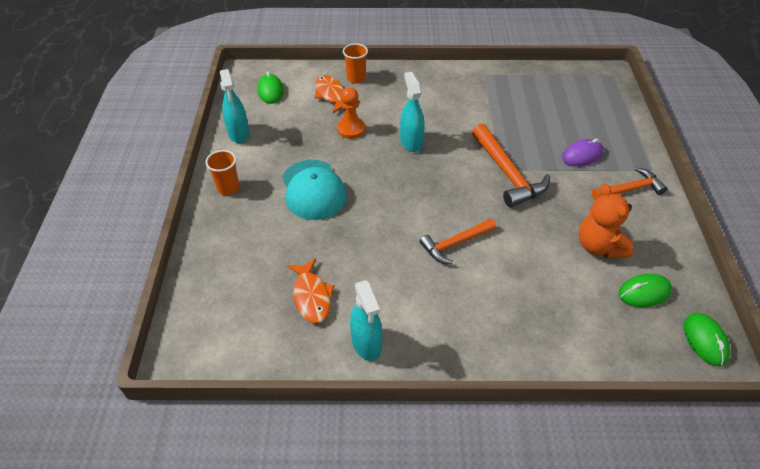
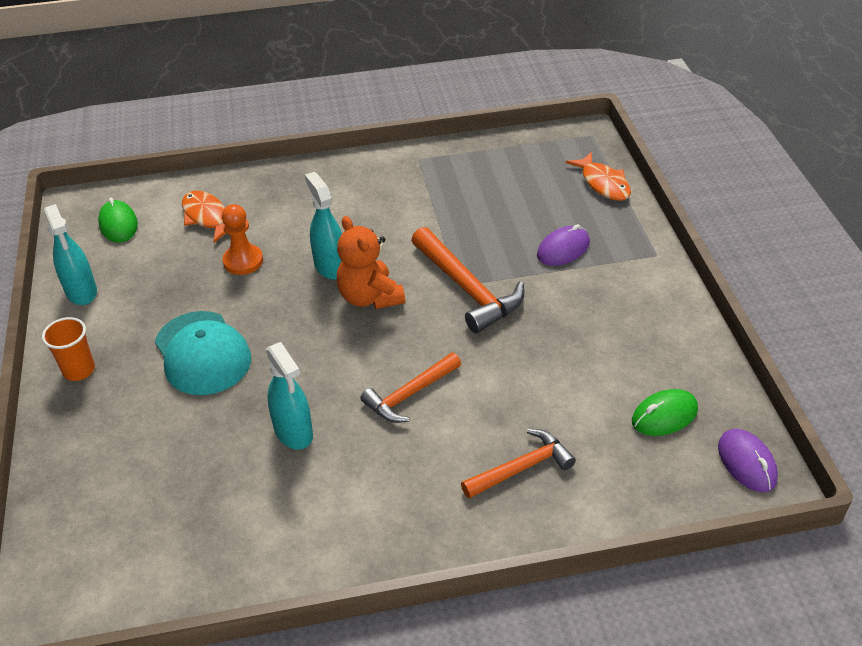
camera: 10 degrees left, 5 degrees down
orange fish [287,258,335,323] -> orange fish moved to [566,152,631,201]
orange cup [343,43,368,84] -> none
turquoise spray bottle [350,280,382,361] -> turquoise spray bottle moved to [266,342,313,450]
orange teddy bear [579,184,633,258] -> orange teddy bear moved to [337,216,405,309]
orange hammer [592,168,667,200] -> orange hammer moved to [461,429,576,499]
green mouse [684,313,730,366] -> purple mouse [718,429,778,492]

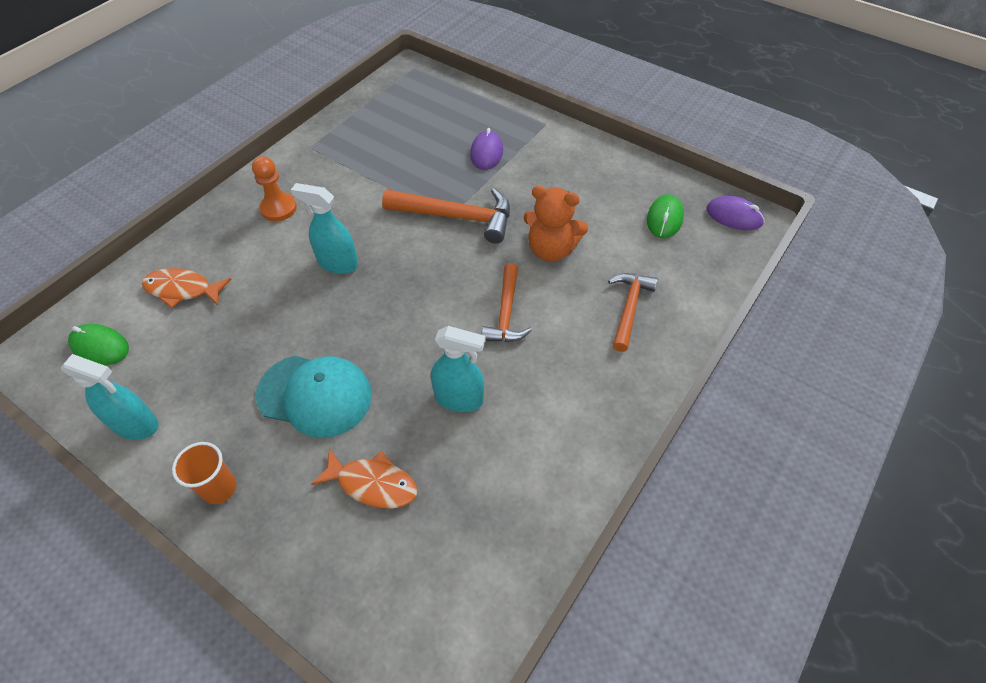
camera: 45 degrees left, 10 degrees up
orange pawn [222,204,263,275] -> orange pawn moved to [252,156,297,221]
orange teddy bear [337,216,405,309] -> orange teddy bear moved to [524,186,588,262]
orange fish [566,152,631,201] -> orange fish moved to [311,448,417,508]

